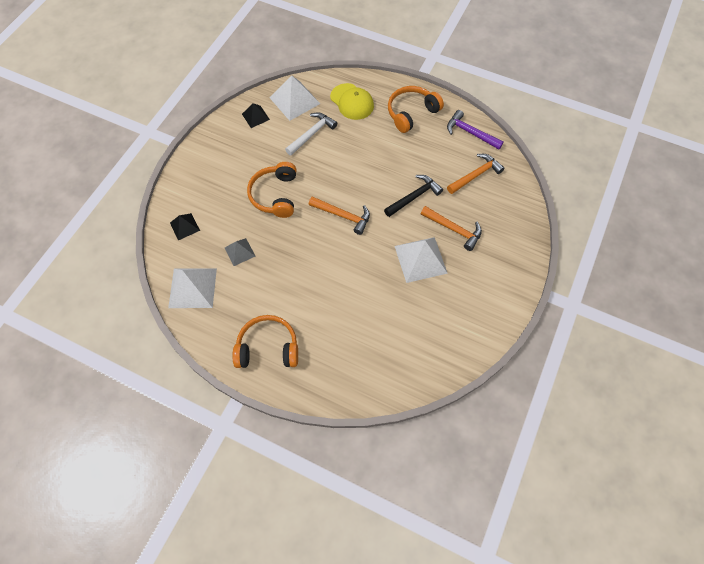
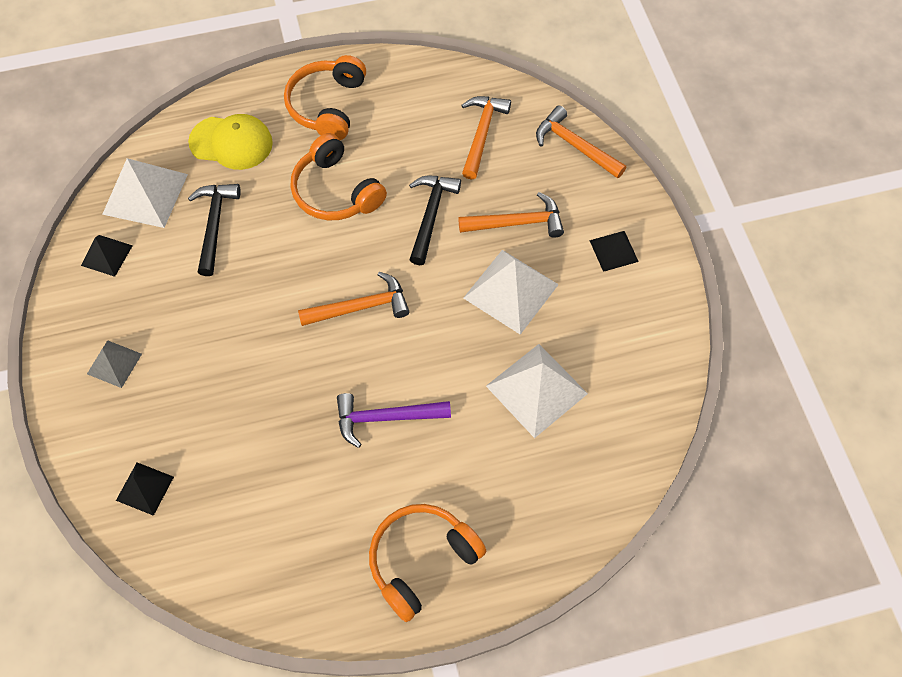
camera: 40 degrees left, 0 degrees up
white pyramid [168,268,217,308] -> white pyramid moved to [486,344,588,438]
grey pyramid [225,238,255,266] -> grey pyramid moved to [87,340,142,388]
orange headphones [247,162,297,218] -> orange headphones moved to [291,133,387,220]
white hammer [285,112,337,156] -> black hammer [188,184,241,276]
purple hammer [447,110,504,149] -> purple hammer moved to [337,393,451,448]
none -> orange hammer [536,105,626,178]
none -> black pyramid [589,231,639,272]

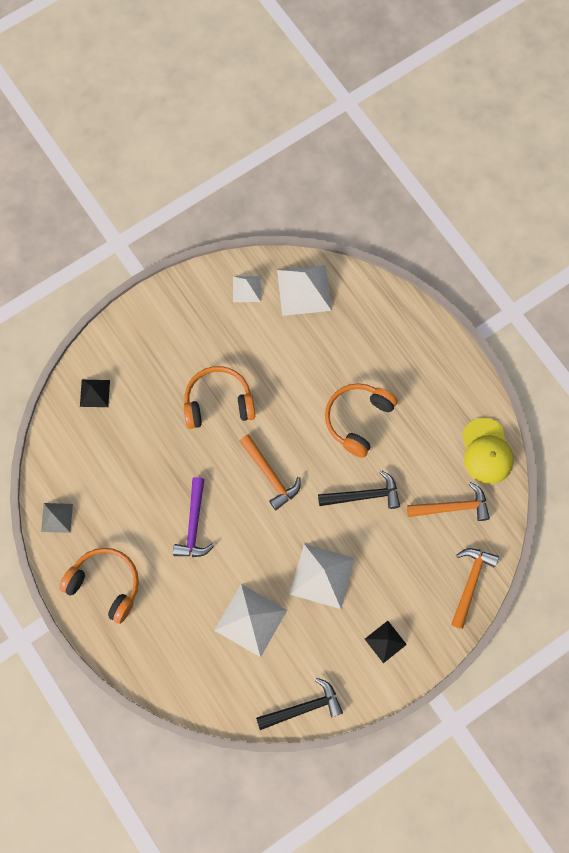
camera: 70 degrees right, 10 degrees up
black pyramid [81,235,133,277] -> white pyramid [233,276,261,302]
grey pyramid [87,340,142,388] -> grey pyramid moved to [41,503,73,533]
yellow cap [188,114,273,170] -> yellow cap moved to [462,418,514,484]
black hammer [188,184,241,276] -> black hammer moved to [256,678,343,730]
orange headphones [284,55,366,140] -> orange headphones moved to [184,366,255,429]
purple hammer [337,393,451,448] -> purple hammer turned 150 degrees counterclockwise [173,477,214,557]
orange hammer [458,192,564,238] -> none

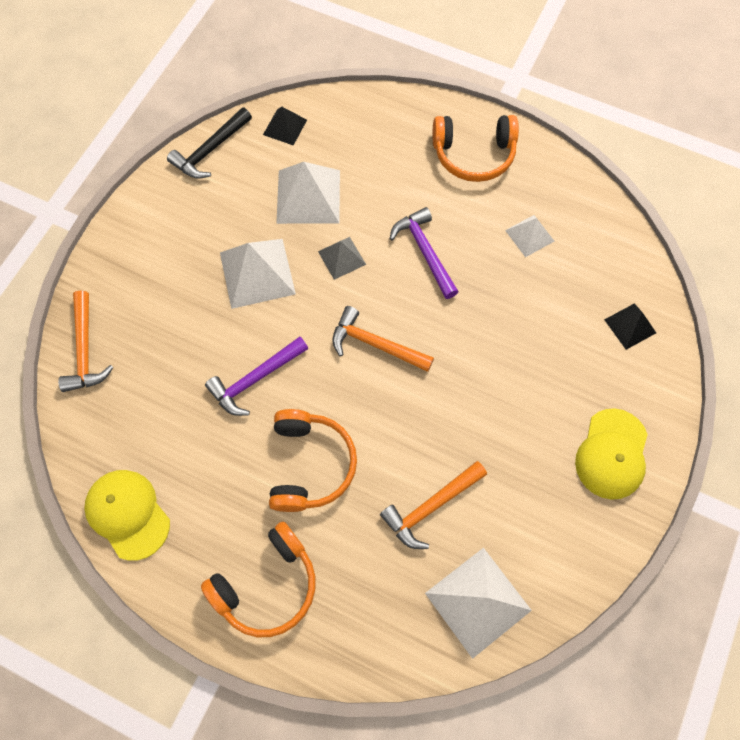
camera: 150 degrees right, 5 degrees down
grey pyramid [41,503,73,533] -> grey pyramid moved to [318,237,366,280]
orange headphones [184,366,255,429] -> orange headphones moved to [201,522,315,637]
white pyramid [233,276,261,302] -> white pyramid moved to [505,215,554,257]
black hammer [318,470,400,509] -> purple hammer [205,337,308,416]
black pyramid [365,621,407,663] -> black pyramid moved to [263,106,307,145]
orange hammer [407,482,490,521] -> orange hammer moved to [380,461,487,549]
none -> yellow cap [575,408,648,500]

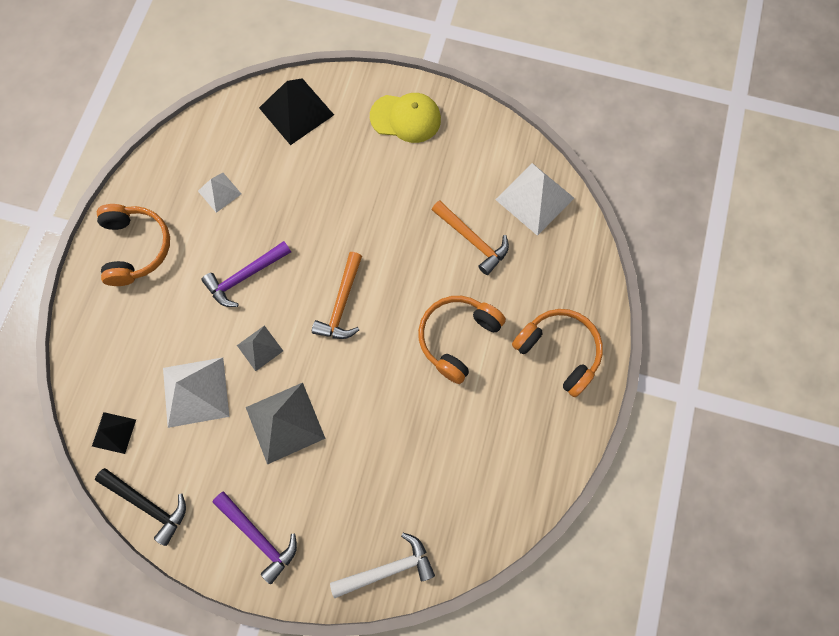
camera: 100 degrees left, 5 degrees up
orange hammer [58,291,113,392] -> white hammer [330,533,435,598]
yellow cap [84,470,170,561] -> none
purple hammer [205,337,308,416] -> purple hammer moved to [212,491,297,584]
white pyramid [220,239,296,309] -> grey pyramid [246,382,326,465]
orange headphones [269,409,357,512] -> orange headphones turned 45 degrees counterclockwise [418,296,506,384]
black pyramid [604,303,656,350] -> black pyramid [259,78,334,145], size x1.78

